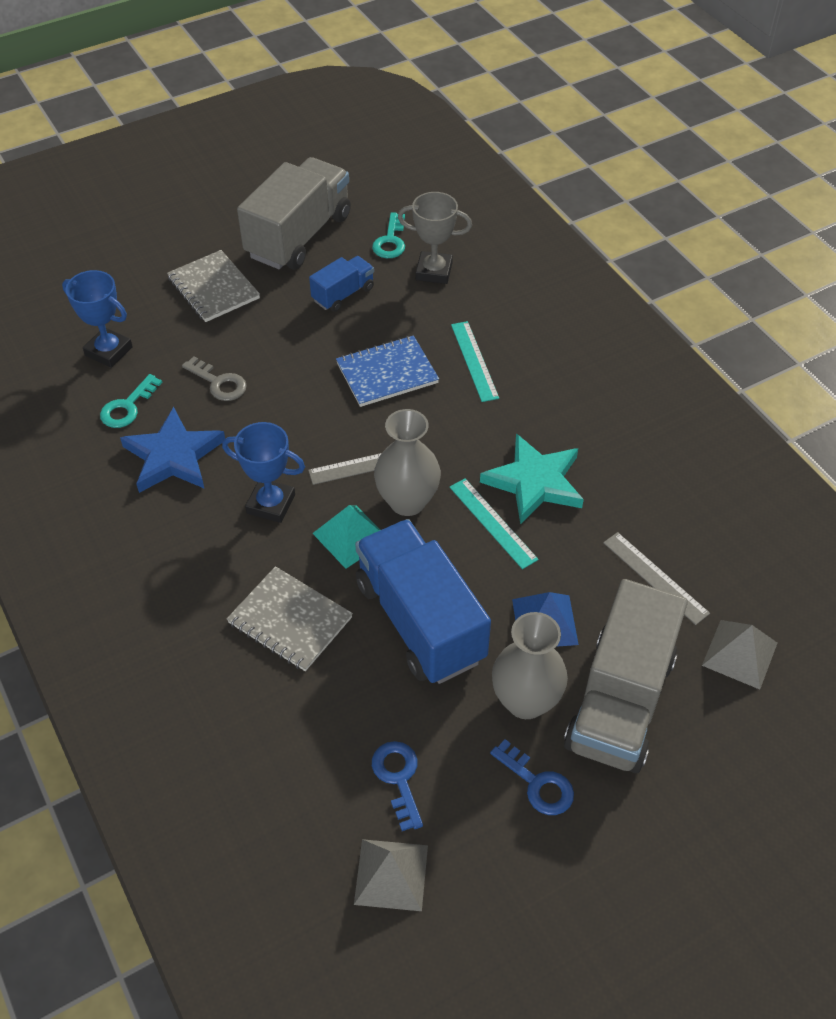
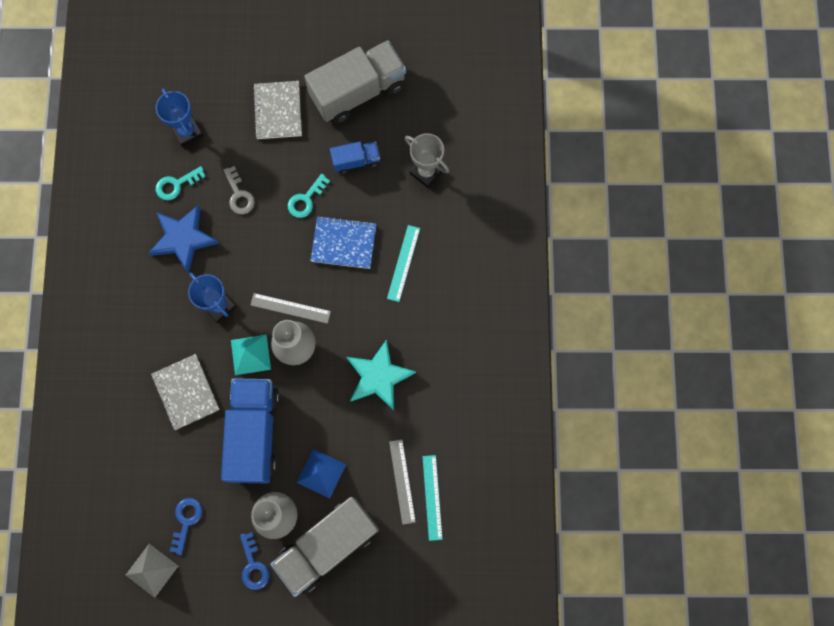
camera: 30 degrees right, 25 degrees up
turquoise key [372,212,405,258] -> turquoise key moved to [288,174,330,218]
turquoise ruler [450,478,539,569] -> turquoise ruler moved to [423,455,443,541]
grey pyramid [702,620,777,689] -> none

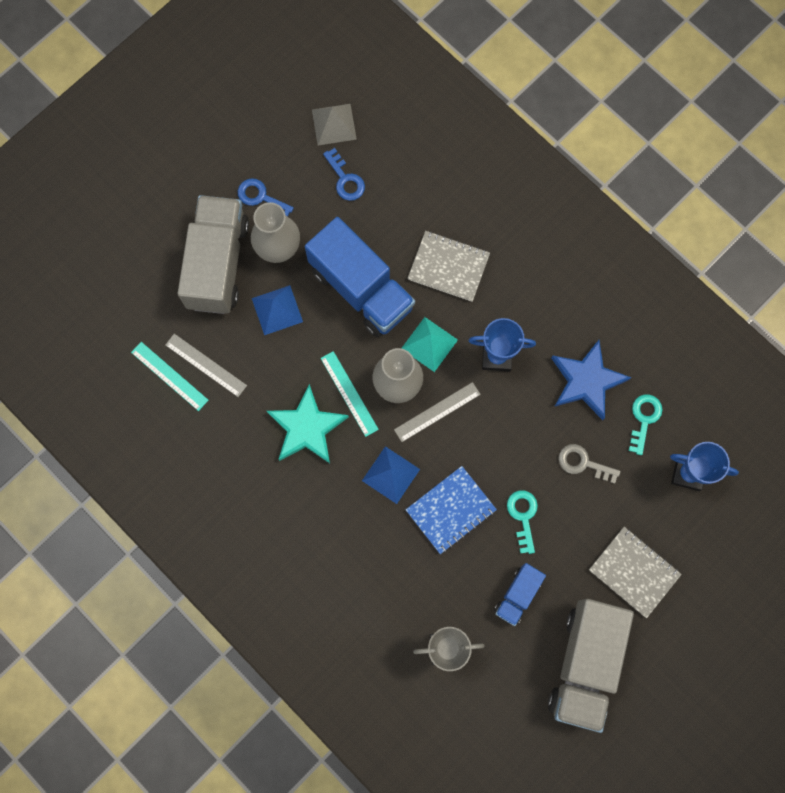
camera: 135 degrees right, 0 degrees up
turquoise ruler [387,225,420,302] -> turquoise ruler moved to [321,351,379,437]
none -> blue pyramid [362,446,420,504]

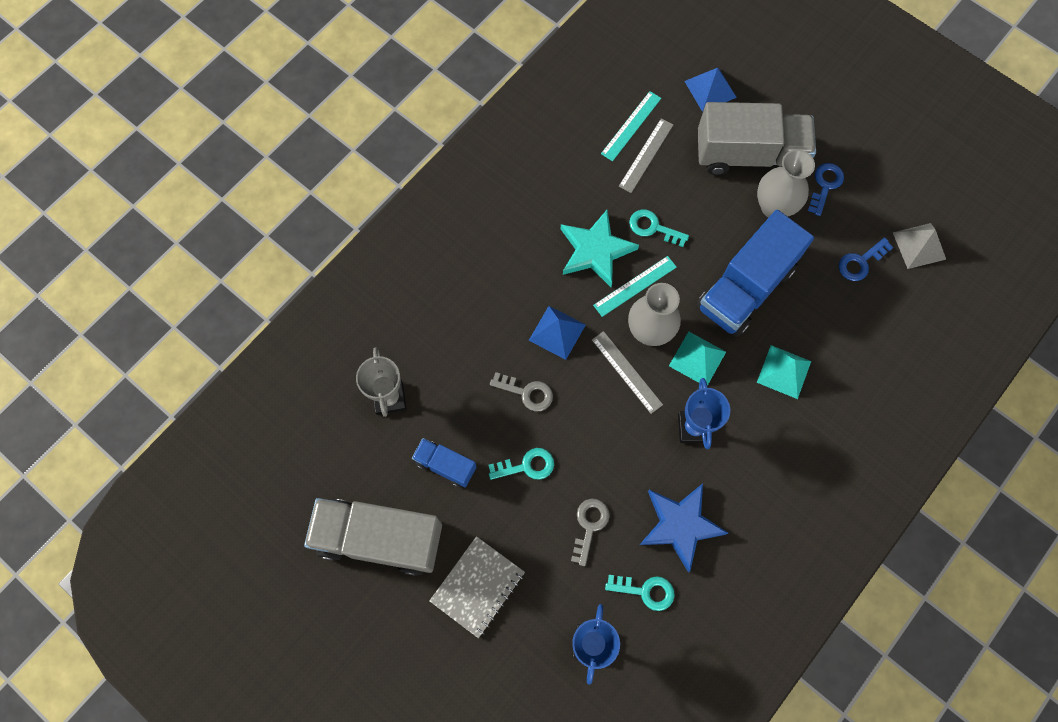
camera: 85 degrees right, 5 degrees down
blue pyramid [252,285,303,335] -> blue pyramid moved to [684,67,737,112]
blue notebook [406,466,497,554] -> grey key [490,372,553,411]
grey notebook [408,231,490,302] -> turquoise pyramid [757,345,811,399]
none -> turquoise key [629,209,689,247]

